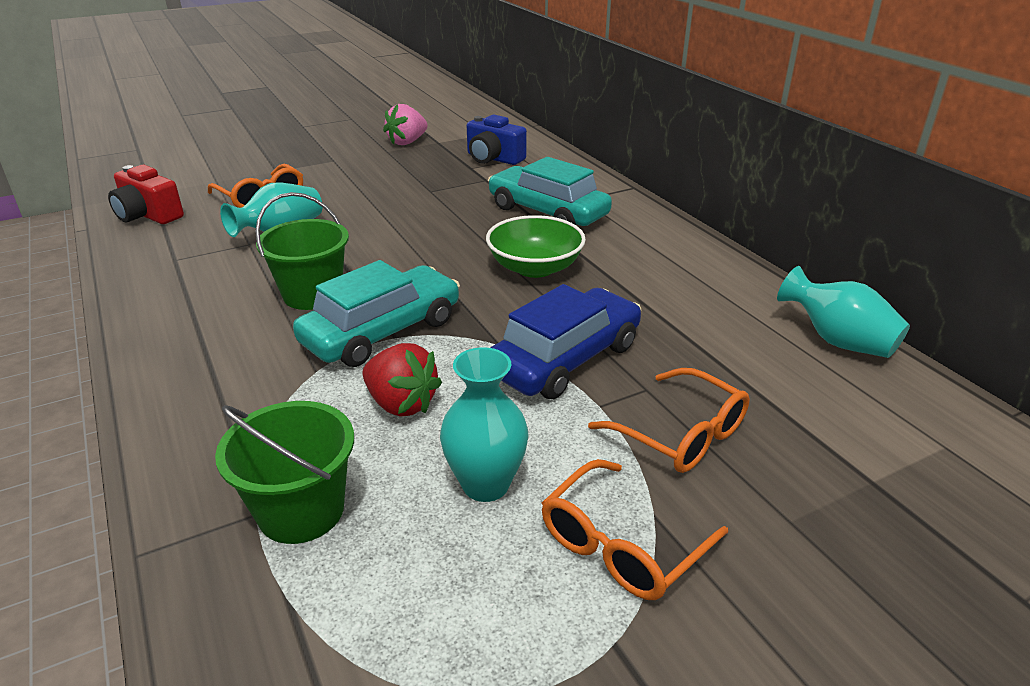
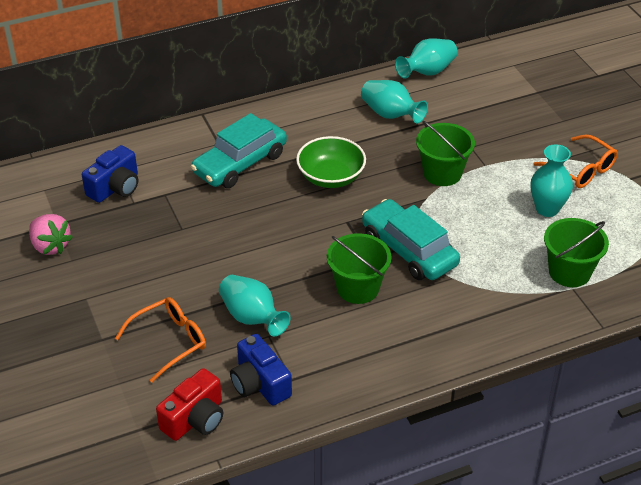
camera: 85 degrees left, 10 degrees up
red strawberry [362,343,442,417] -> none
blue car [490,284,641,399] -> green bucket [416,121,475,186]
orange glasses [588,368,750,473] -> none
none -> blue camera [230,334,292,406]
none -> turquoise vase [361,80,428,123]

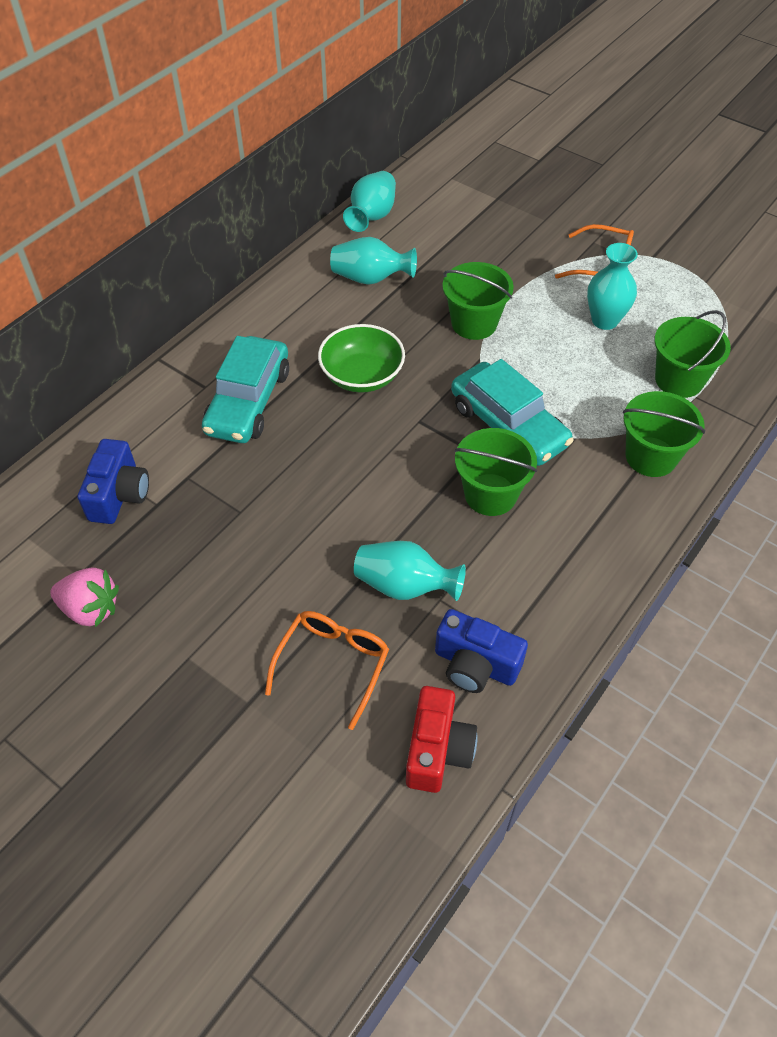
camera: 30 degrees left, 10 degrees up
turquoise car [362,199,460,280] -> turquoise car turned 150 degrees counterclockwise [451,359,574,466]
none -> green bucket [623,391,705,477]

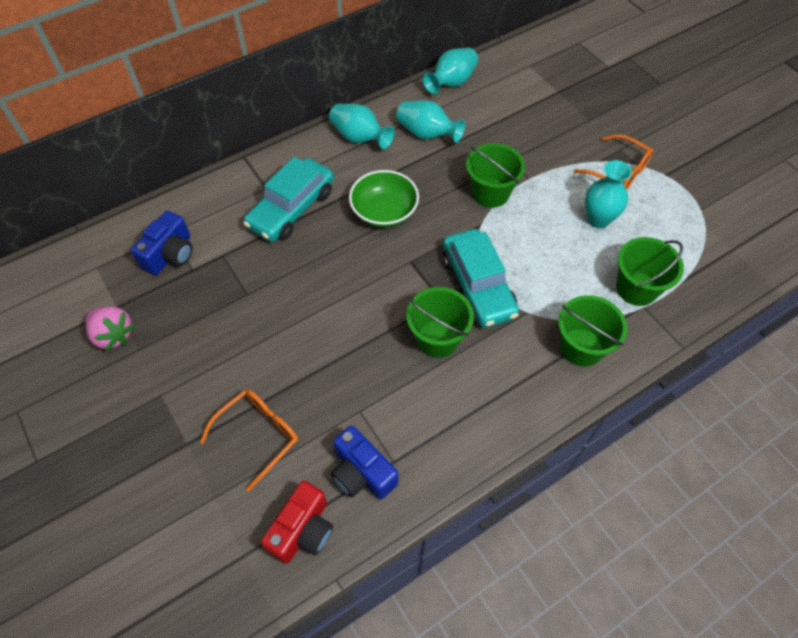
camera: 20 degrees right, 5 degrees up
turquoise vase [354,541,466,601] -> turquoise vase moved to [329,104,394,149]

